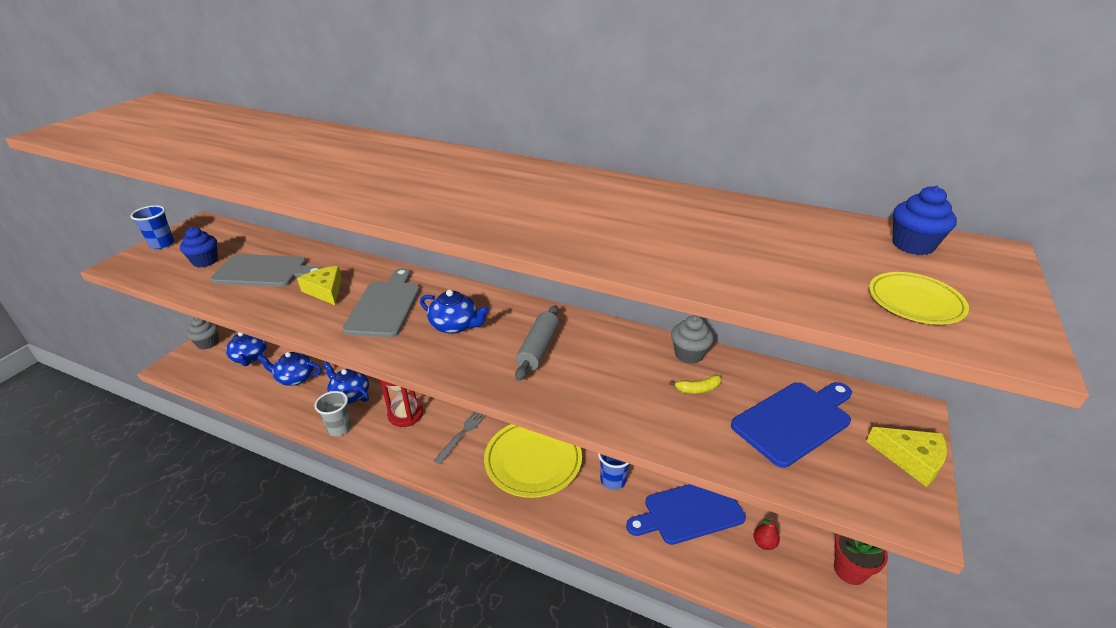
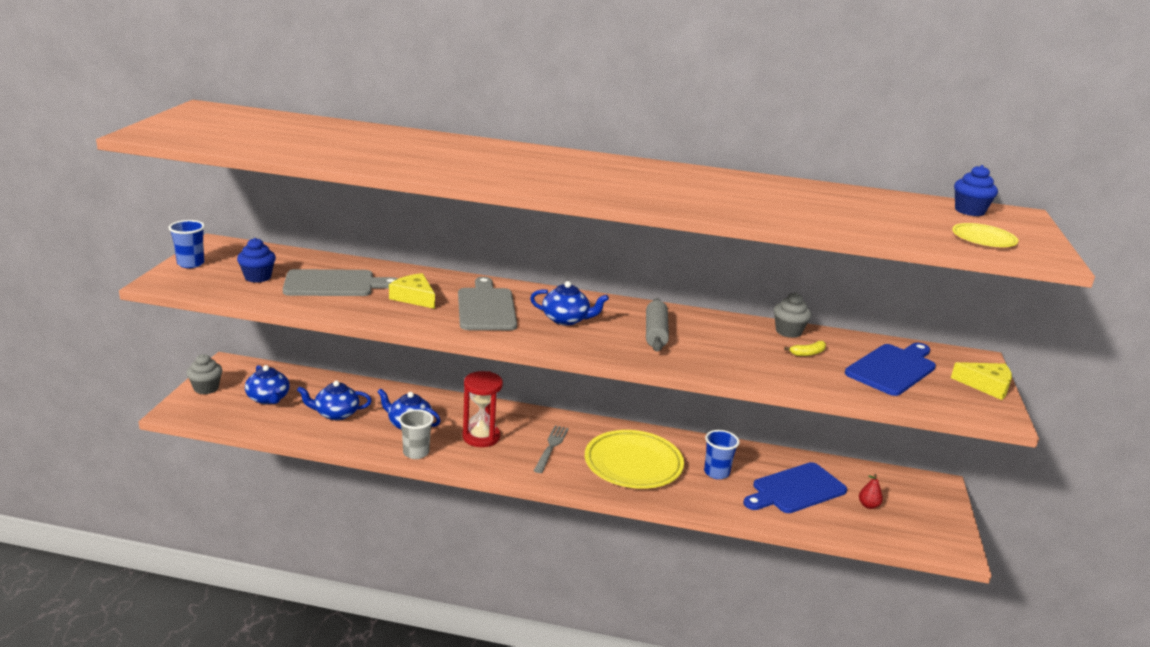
camera: 15 degrees left, 10 degrees down
red flower pot [834,534,888,585] -> none

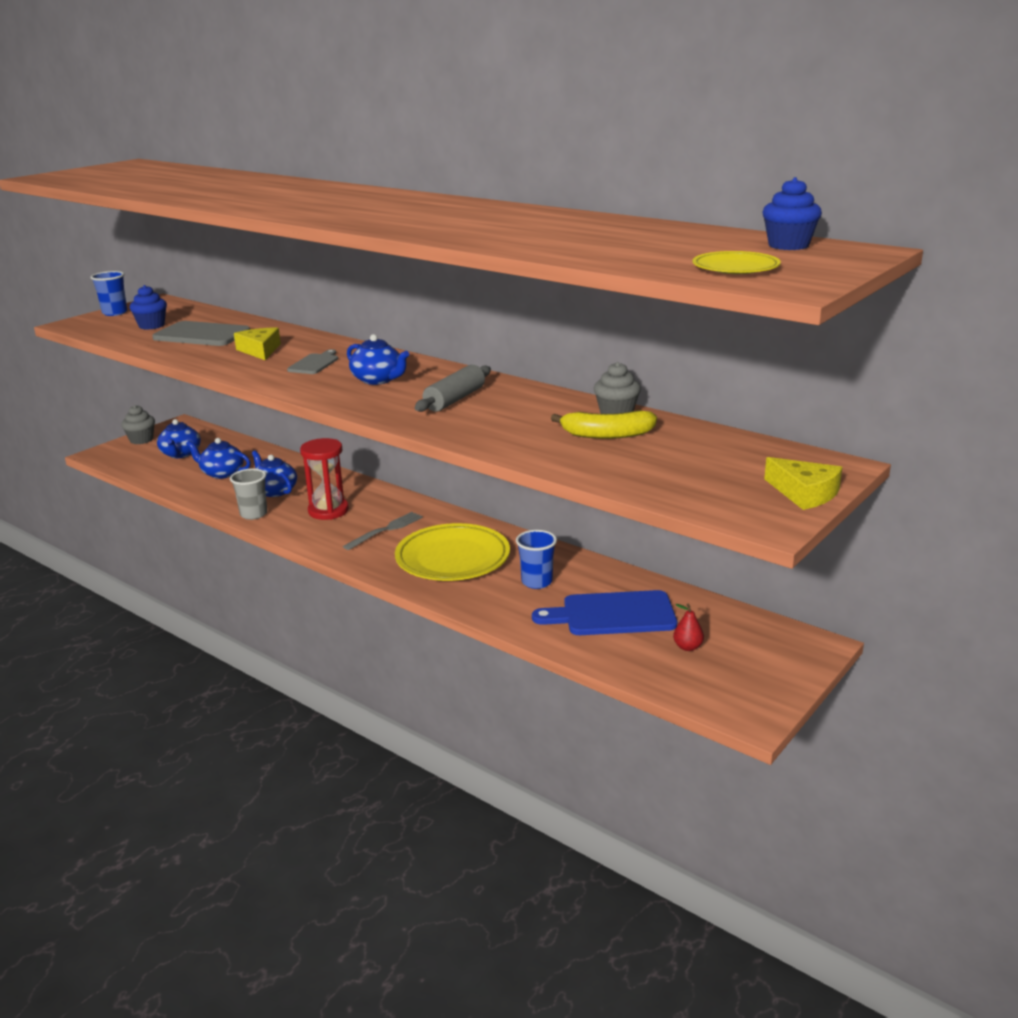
camera: 30 degrees right, 0 degrees up
grey cutting board [458,277,517,330] -> grey cutting board [287,349,338,374], size x0.55
yellow banana [784,341,826,356] -> yellow banana [551,410,657,439], size x1.77
blue cutting board [845,343,936,396] -> none

